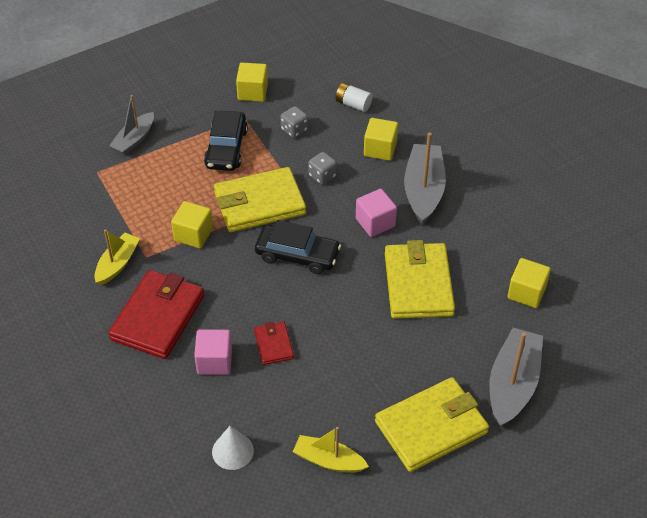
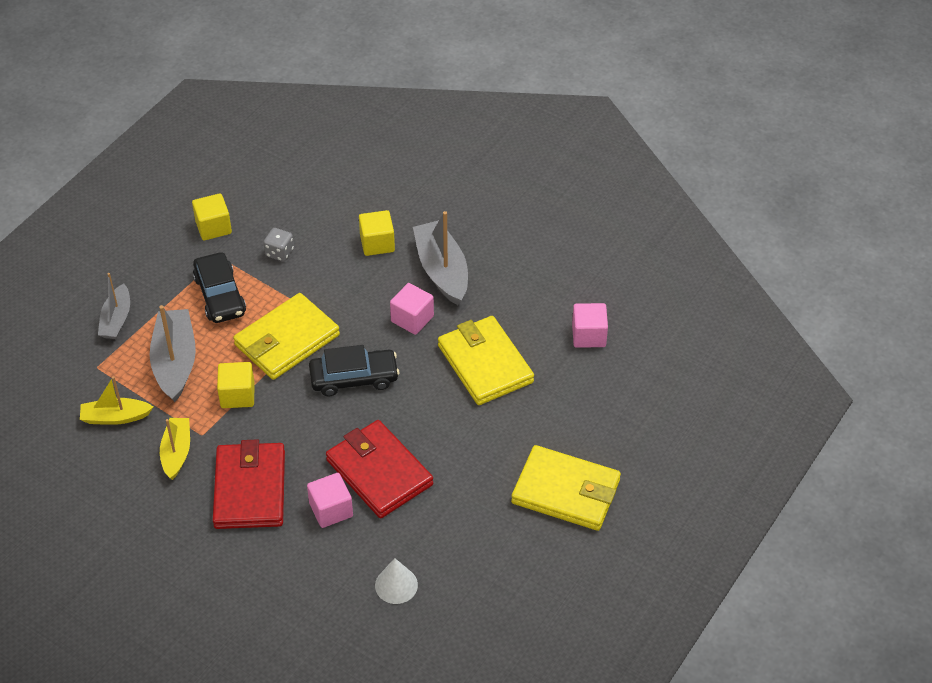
camera: 25 degrees left, 0 degrees up
red wallet [254,321,294,365] -> red wallet [326,420,433,518], size x2.03
yellow boat [293,427,369,473] -> yellow boat moved to [80,376,153,425]
grey dice [308,152,337,185] -> none
white battery [335,83,373,112] -> none
yellow wallet [375,377,489,472] -> yellow wallet turned 75 degrees clockwise [511,445,621,531]
grey boat [489,328,543,427] -> grey boat moved to [149,305,196,402]
yellow cube [507,258,551,308] -> pink cube [572,303,608,348]

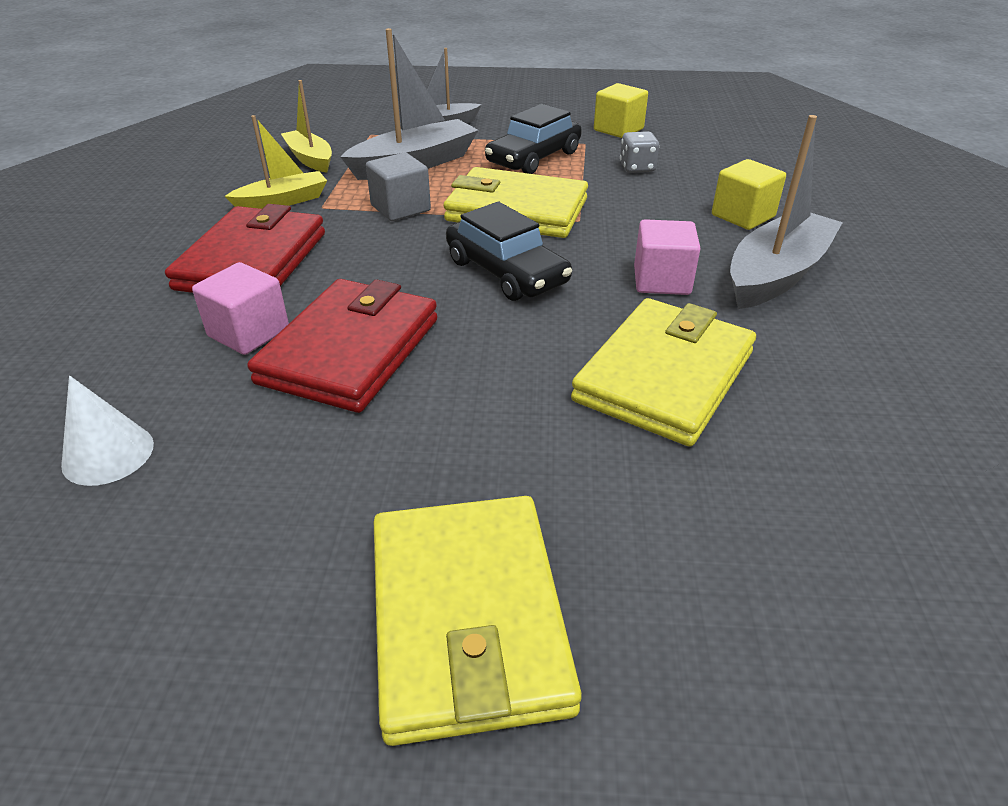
camera: 60 degrees right, 10 degrees down
red wallet [213,439,285,529] -> red wallet turned 45 degrees counterclockwise [165,204,325,293]
yellow cube [217,362,255,408] -> grey cube [366,152,431,221]
pink cube [572,303,608,348] -> none

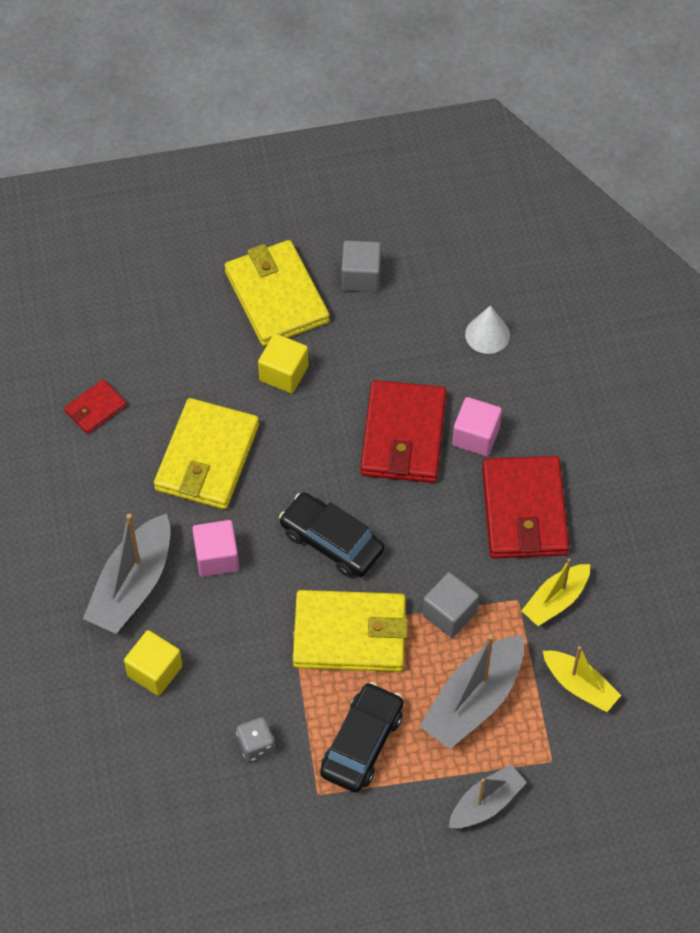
camera: 165 degrees right, 20 degrees up
yellow cube [594,83,648,138] -> yellow cube moved to [258,334,308,394]
none -> red wallet [64,379,127,434]
none -> grey cube [341,240,381,292]

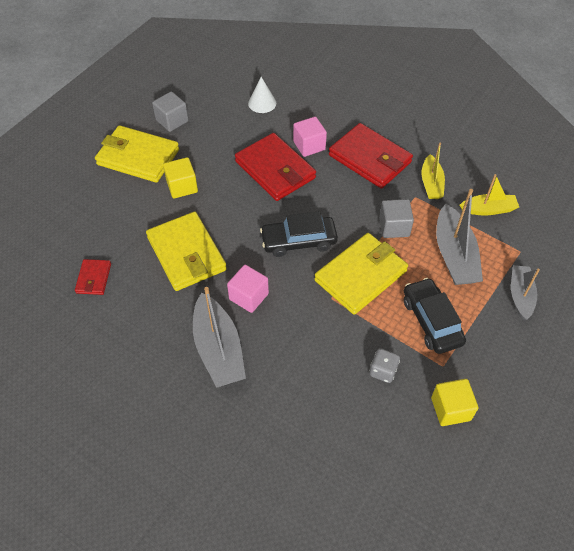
camera: 45 degrees left, 5 degrees down
yellow cube [124,630,182,696] -> yellow cube moved to [431,379,478,426]

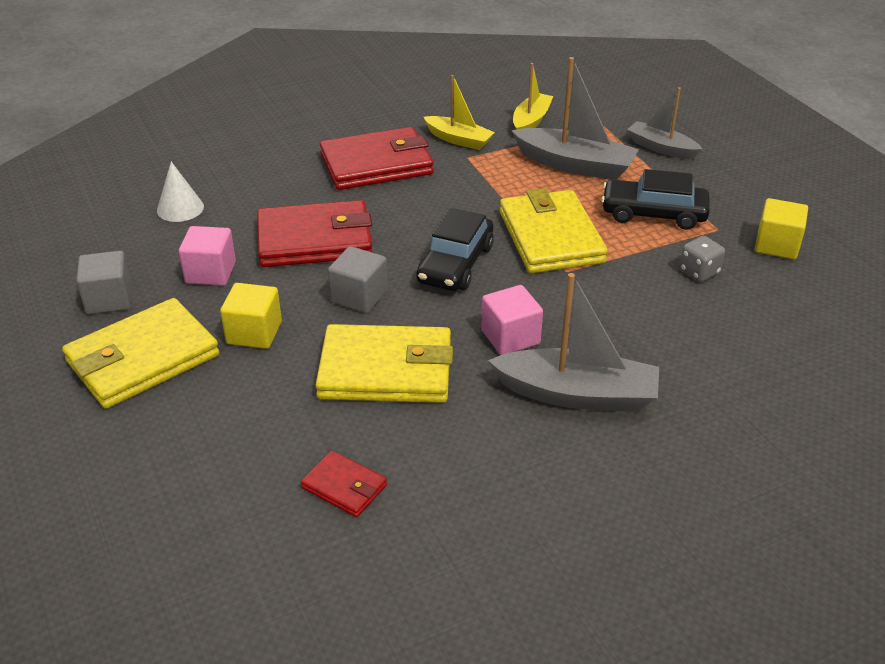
camera: 60 degrees left, 15 degrees down
pink cube [293,117,327,157] -> pink cube moved to [179,226,236,286]
grey cube [379,199,414,238] -> grey cube moved to [328,246,388,313]

